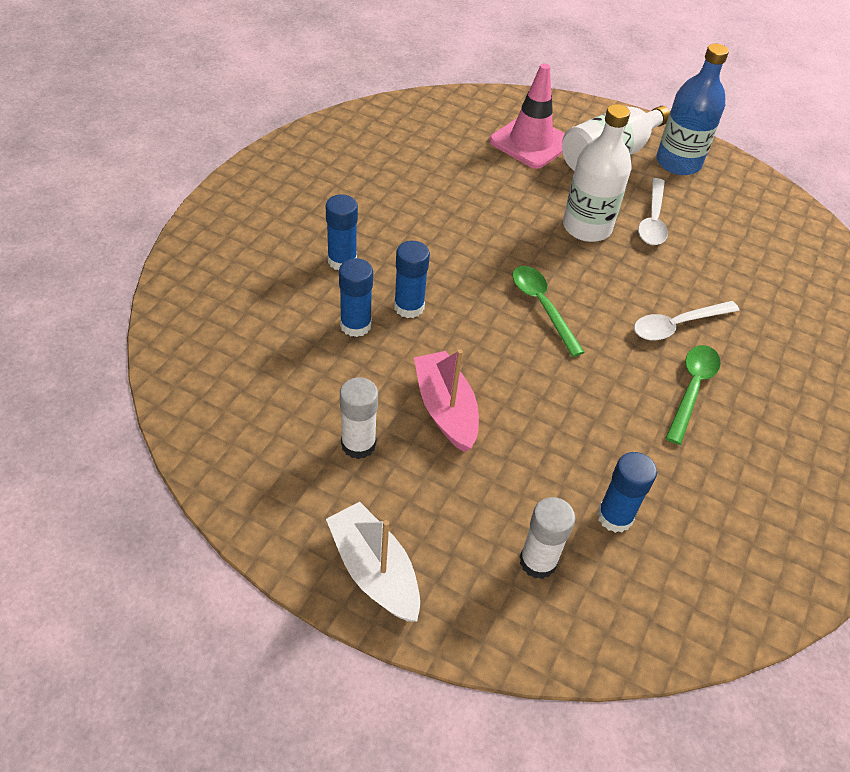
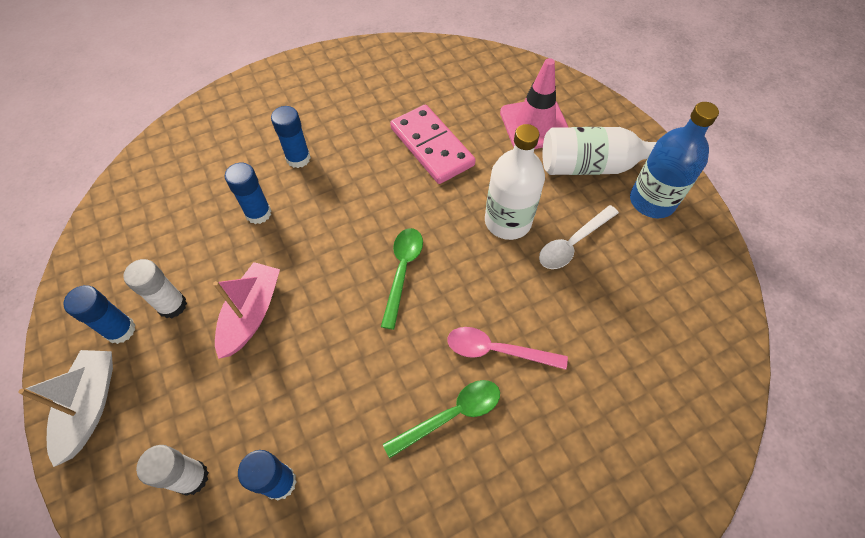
camera: 40 degrees right, 10 degrees up
blue glue stick [394,241,430,318] -> blue glue stick moved to [63,285,136,344]
white spoon [634,301,739,340] -> pink spoon [447,327,568,370]
none -> pink domino [390,105,475,184]

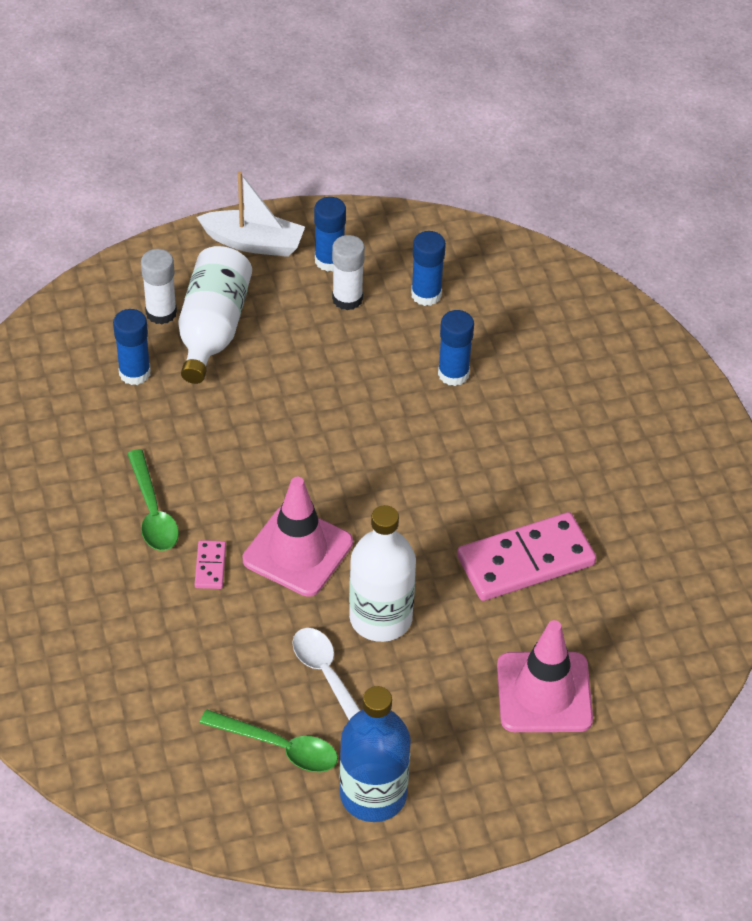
camera: 100 degrees right, 10 degrees down
pink boat [213,262,280,359] -> none
blue glue stick [271,106,311,168] -> blue glue stick moved to [411,231,446,306]
green spoon [381,228,423,330] -> green spoon moved to [200,710,338,772]
pink spoon [447,327,568,370] -> pink domino [195,540,226,589]
white bottle [543,127,656,175] -> white bottle moved to [178,246,252,384]
none -> pink traffic cone [243,477,353,597]

